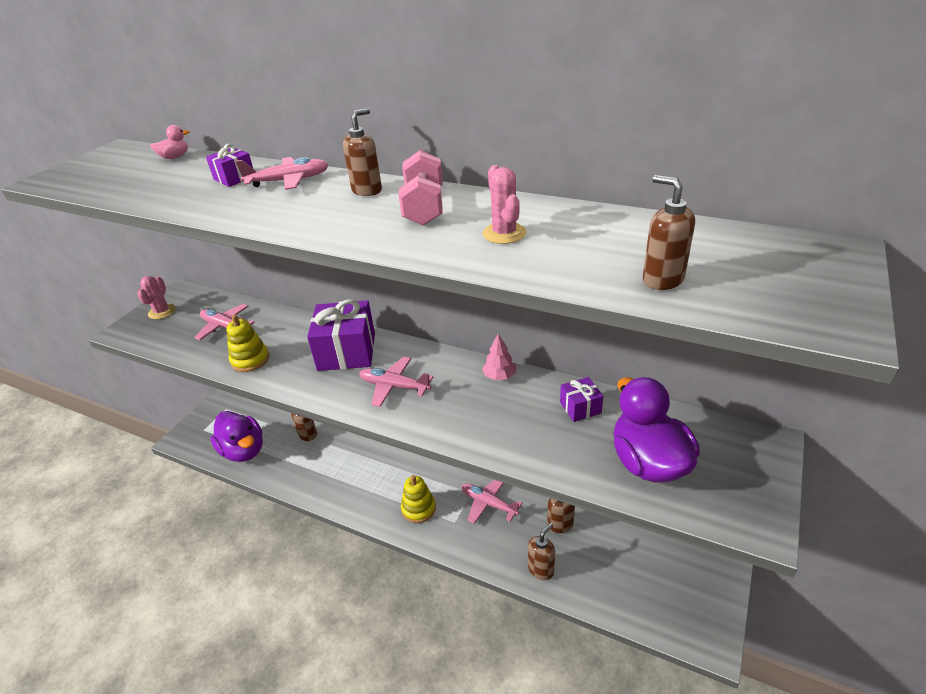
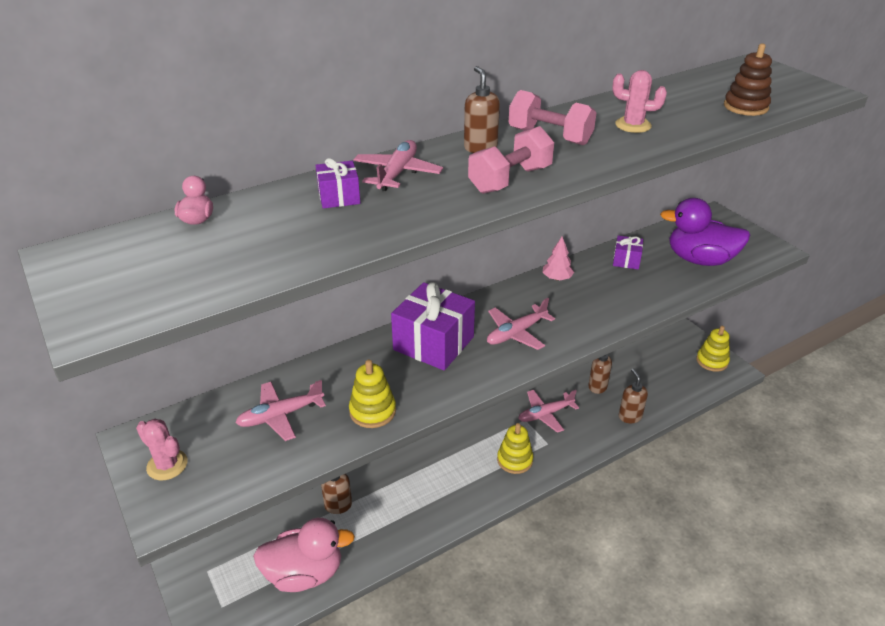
camera: 60 degrees left, 0 degrees up
purple duck [210,411,263,462] -> pink duck [253,518,355,592]
brown soap dispenser [643,175,695,290] -> brown stacking toy [724,43,772,116]
none -> pink dumbbell [468,126,554,194]
none -> yellow stacking toy [696,326,730,372]

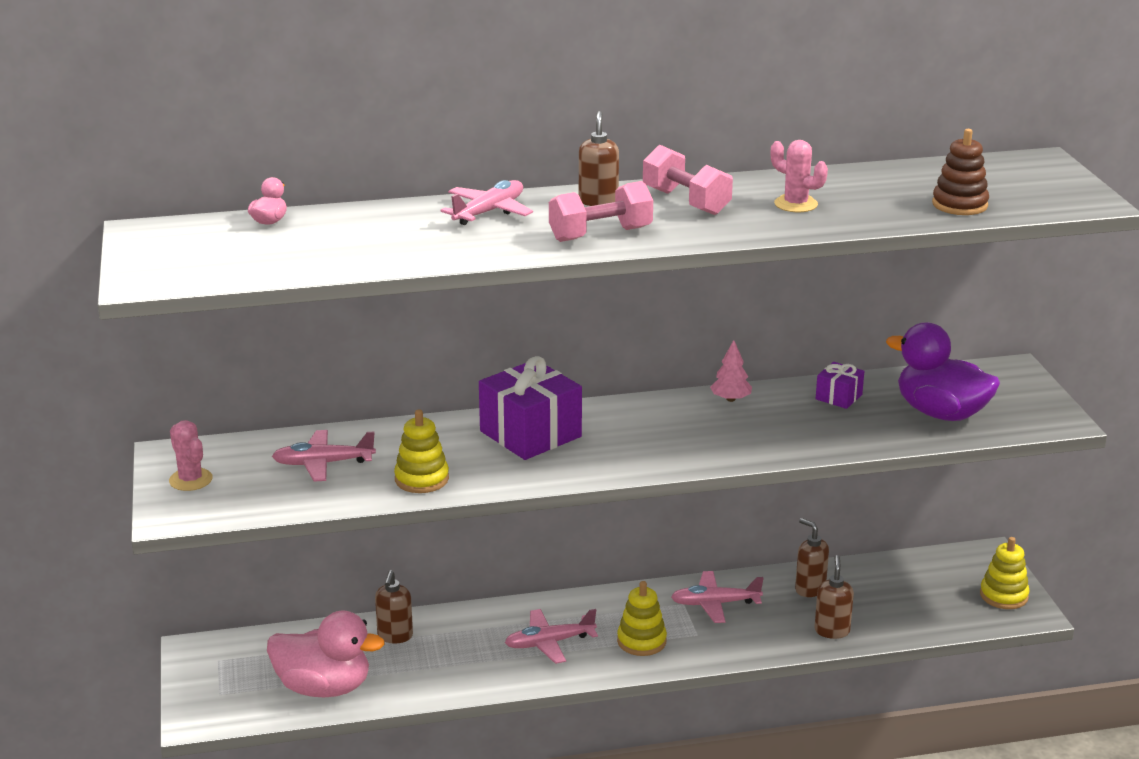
camera: 20 degrees right, 10 degrees down
purple gift [315,158,360,209] -> none
pink plane [487,298,555,350] -> pink plane moved to [505,609,598,664]

